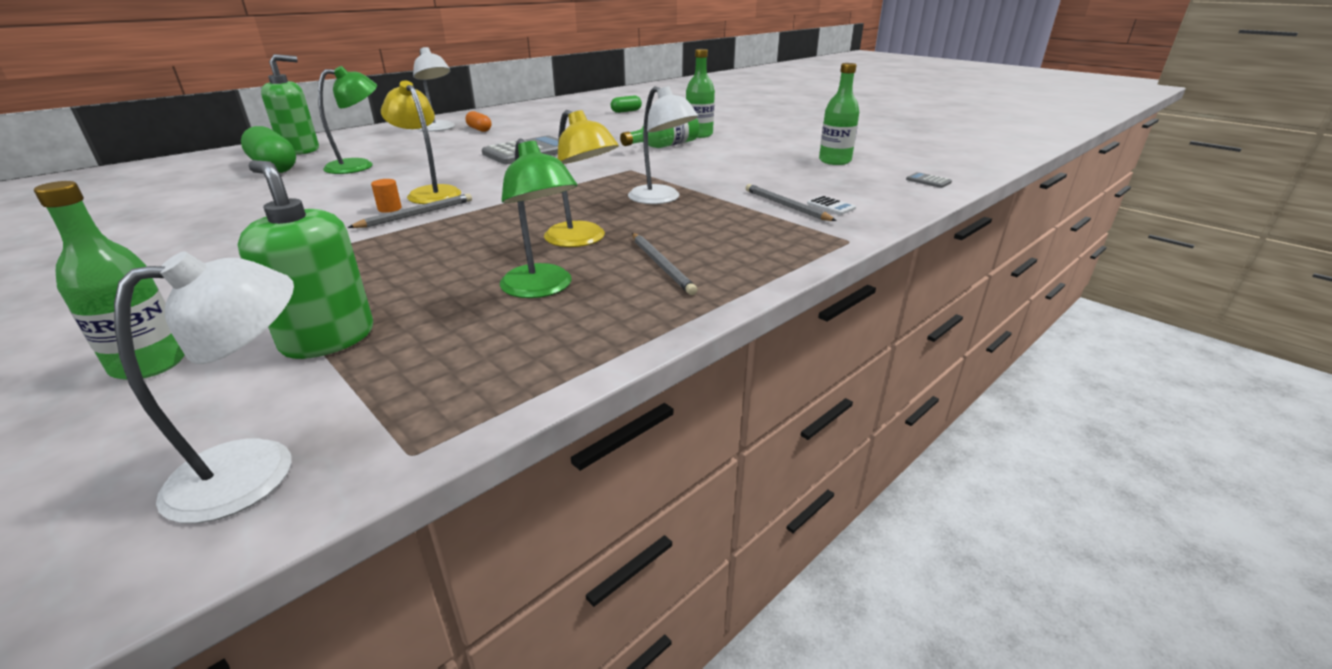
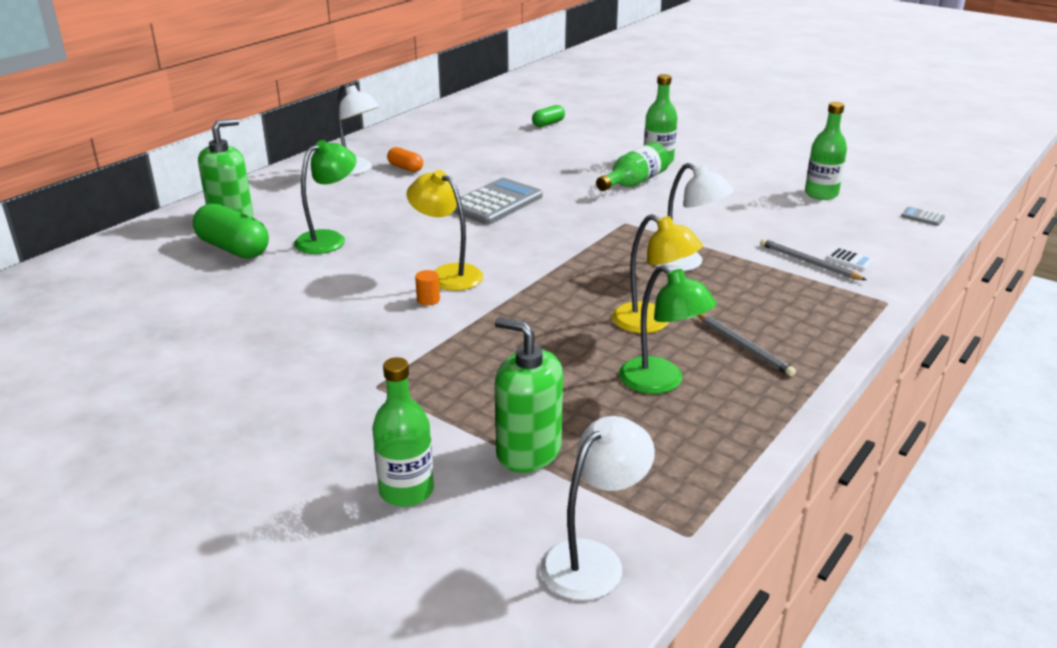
camera: 10 degrees left, 0 degrees up
grey pencil [347,193,472,228] -> none

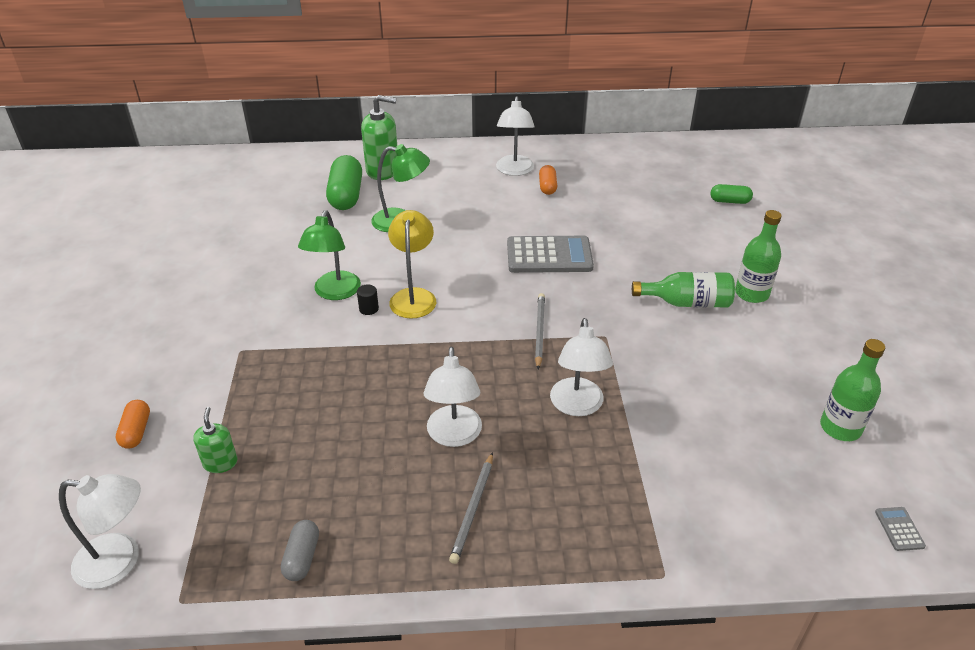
camera: 50 degrees right, 10 degrees up
green bottle [372,357,434,507] -> orange capsule [116,400,150,449]
orange cylinder [415,270,440,305] -> black cylinder [357,285,379,315]
green soap dispenser [494,317,563,473] -> green soap dispenser [193,407,238,473], size x0.55
yellow lamp [612,214,703,333] -> white lamp [424,347,482,447]
green lamp [619,265,717,394] -> green lamp moved to [298,210,361,300]
grey pencil [760,239,867,280] -> grey pencil moved to [535,293,545,369]
white calculator [826,248,874,270] -> none
none -> grey capsule [281,520,319,581]

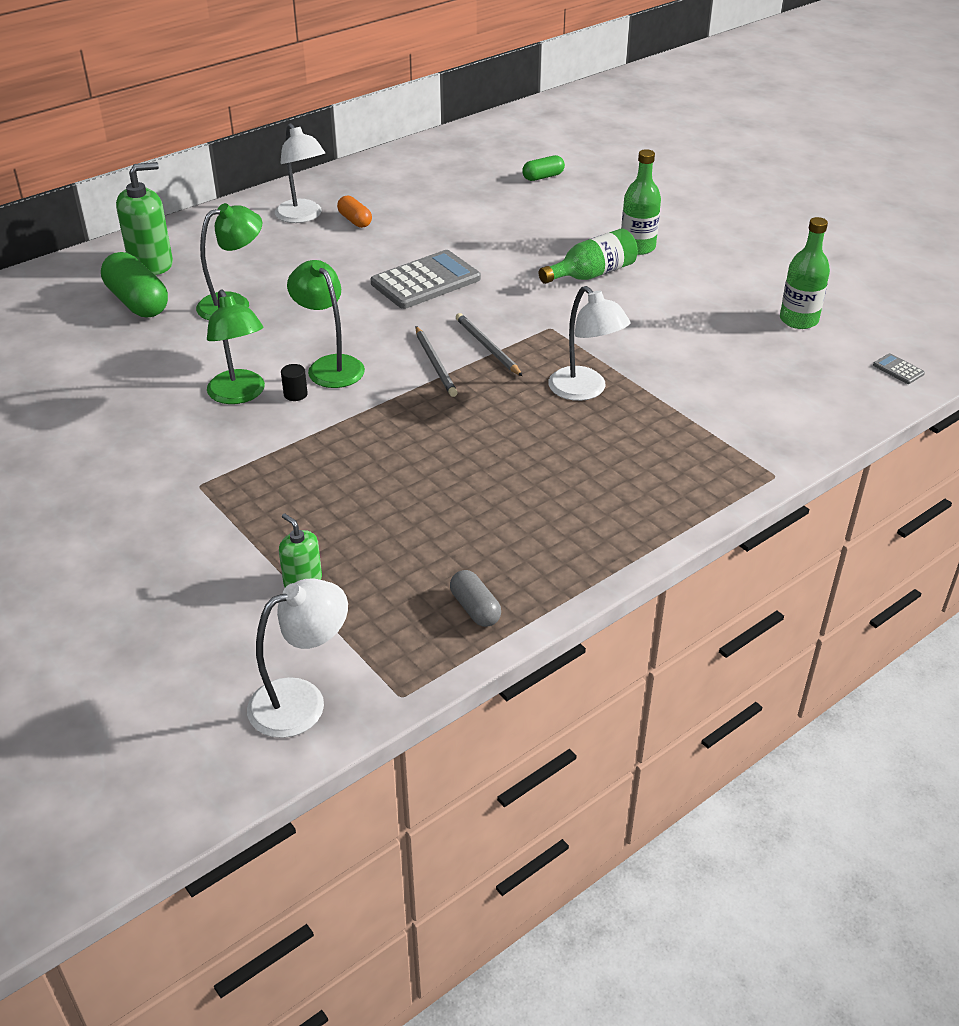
camera: 35 degrees left, 0 degrees up
orange capsule [116,400,150,449] -> none
yellow lamp [388,210,437,319] -> green lamp [287,260,365,388]
white lamp [424,347,482,447] -> none
grey pencil [449,452,493,564] -> grey pencil moved to [415,326,458,397]

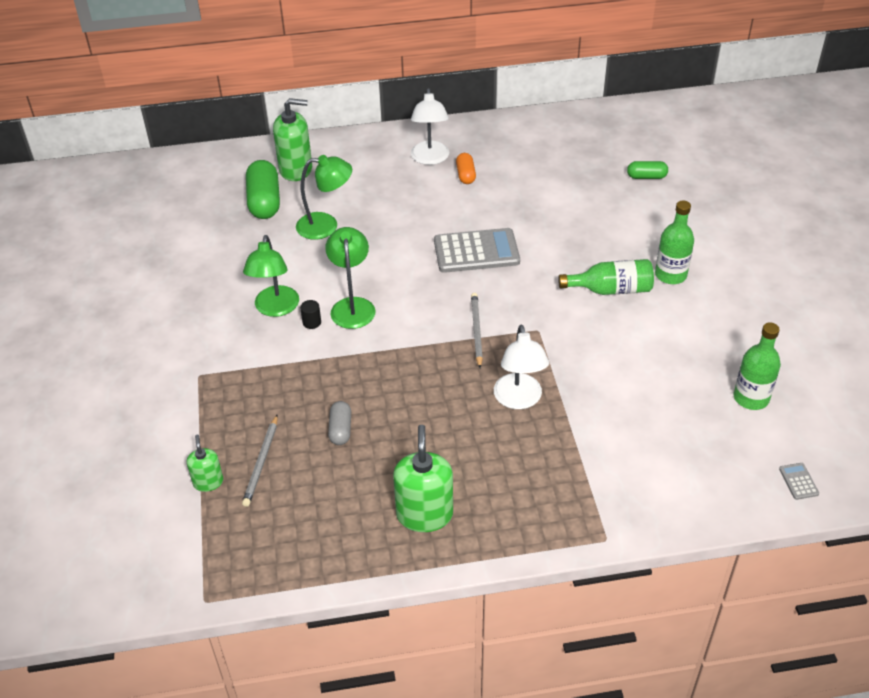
camera: 30 degrees right, 5 degrees up
white lamp [247,579,348,738] -> none
grey pencil [415,326,458,397] -> grey pencil moved to [242,415,278,507]
grey capsule [450,570,501,627] -> grey capsule moved to [328,401,351,445]
none -> green soap dispenser [393,425,453,532]

